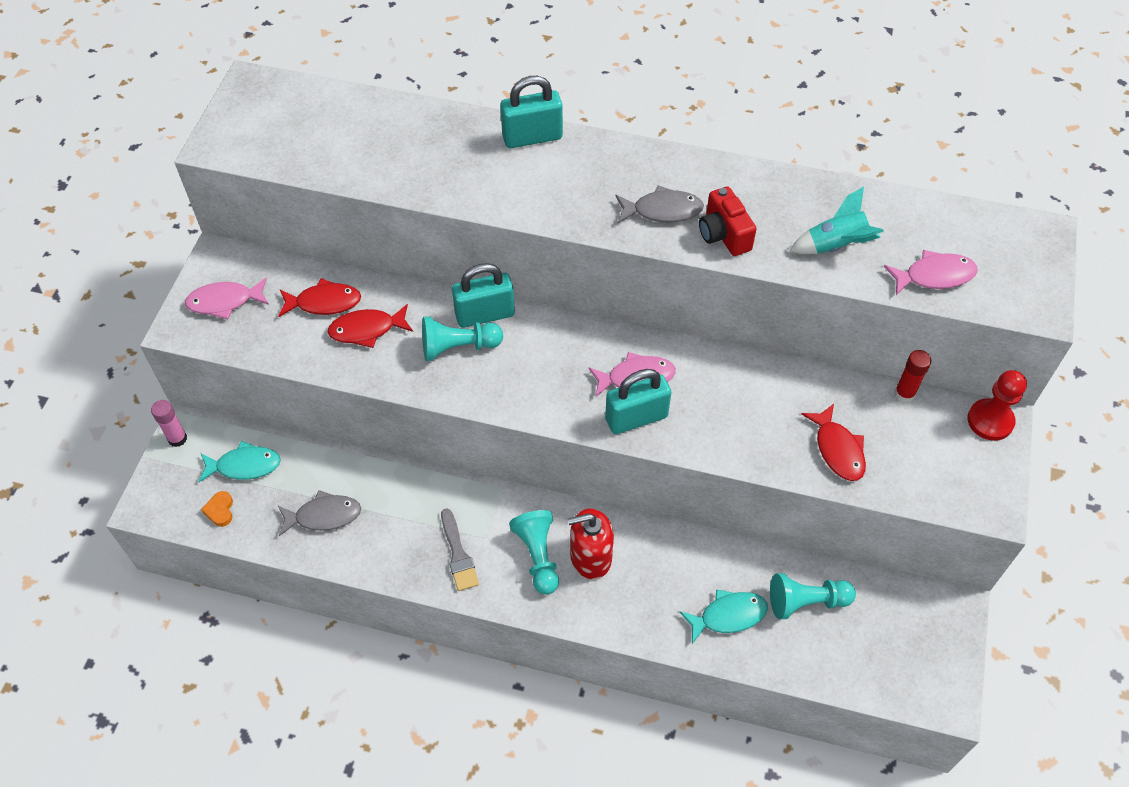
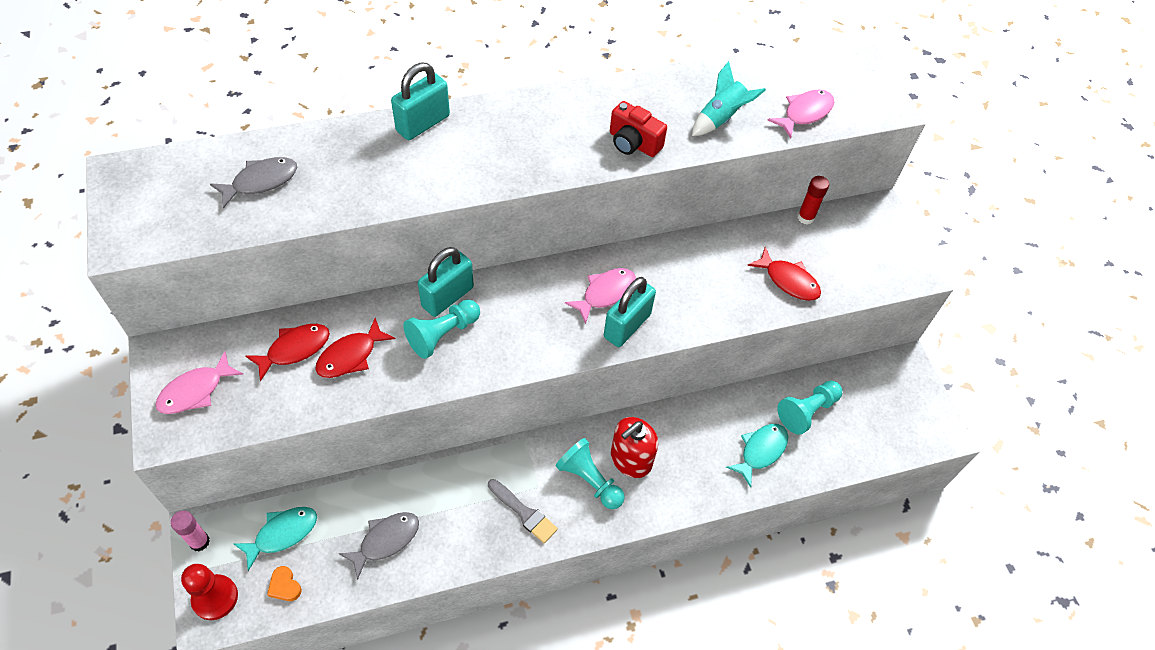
camera: 35 degrees left, 0 degrees up
grey fish [616,185,704,223] -> grey fish moved to [210,157,297,208]
red pawn [967,370,1027,441] -> red pawn moved to [181,564,238,620]

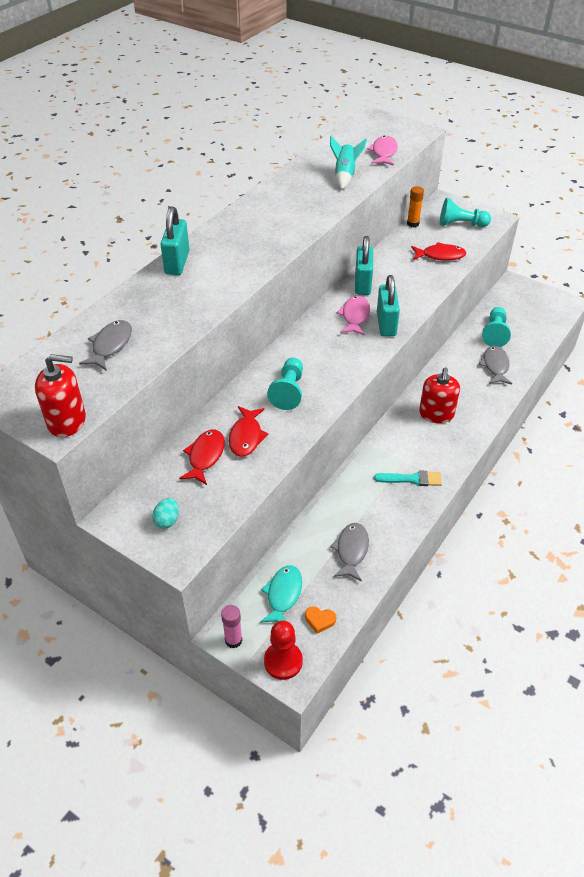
camera: 35 degrees left, 10 degrees down
pink fish [155,351,243,414] -> turquoise egg [152,498,179,529]
turquoise padlock [418,247,474,317] -> turquoise padlock moved to [355,236,373,295]
grey brush [488,479,558,543] -> turquoise brush [374,471,442,486]
turquoise pawn [555,438,625,509] -> turquoise pawn moved to [440,198,491,227]
red camera [610,101,667,157] -> none
turquoise fish [726,424,788,487] -> grey fish [479,346,512,385]
red glue stick [797,176,829,225] -> orange glue stick [407,186,424,227]
none -> red soap dispenser [35,354,86,437]

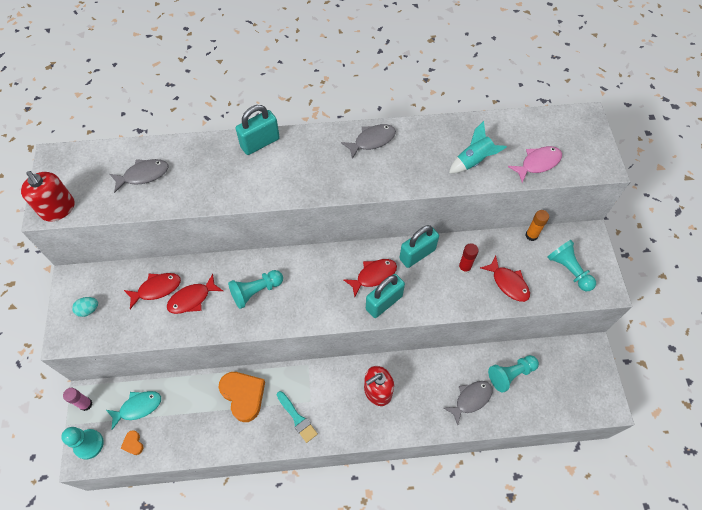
camera: 50 degrees right, 15 degrees up
red pawn [264,620,303,680] -> turquoise pawn [61,427,104,459]
grey fish [330,523,369,581] -> grey fish moved to [341,124,396,159]
pink fish [336,295,370,336] -> red fish [343,259,397,297]
none -> orange heart [219,372,265,422]
none -> red glue stick [458,243,479,274]

